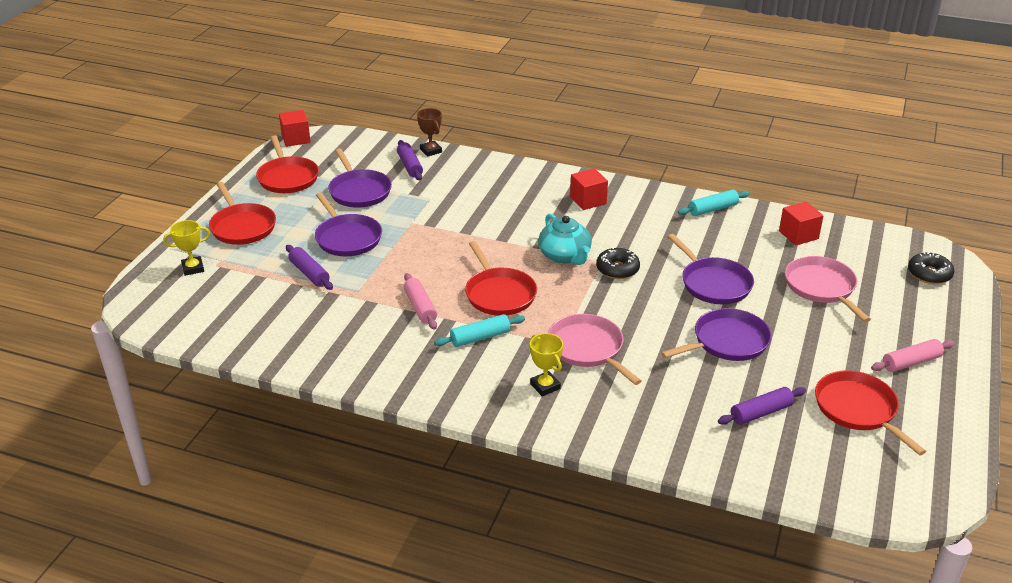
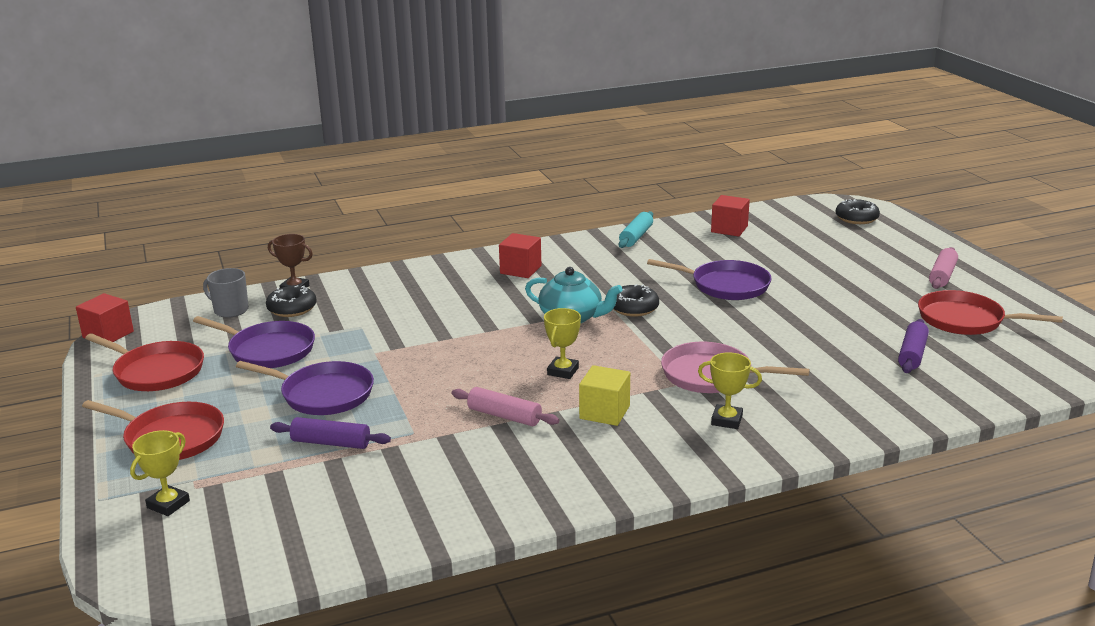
camera: 40 degrees left, 10 degrees down
purple rolling pin [397,140,423,180] -> black donut [266,285,317,317]
turquoise rolling pin [434,314,525,347] -> yellow cube [579,365,630,426]
red pan [465,241,537,316] -> yellow trophy [544,308,581,379]
purple pan [661,308,772,361] -> none
pink pan [785,256,871,322] -> none
none -> grey mug [203,268,249,318]

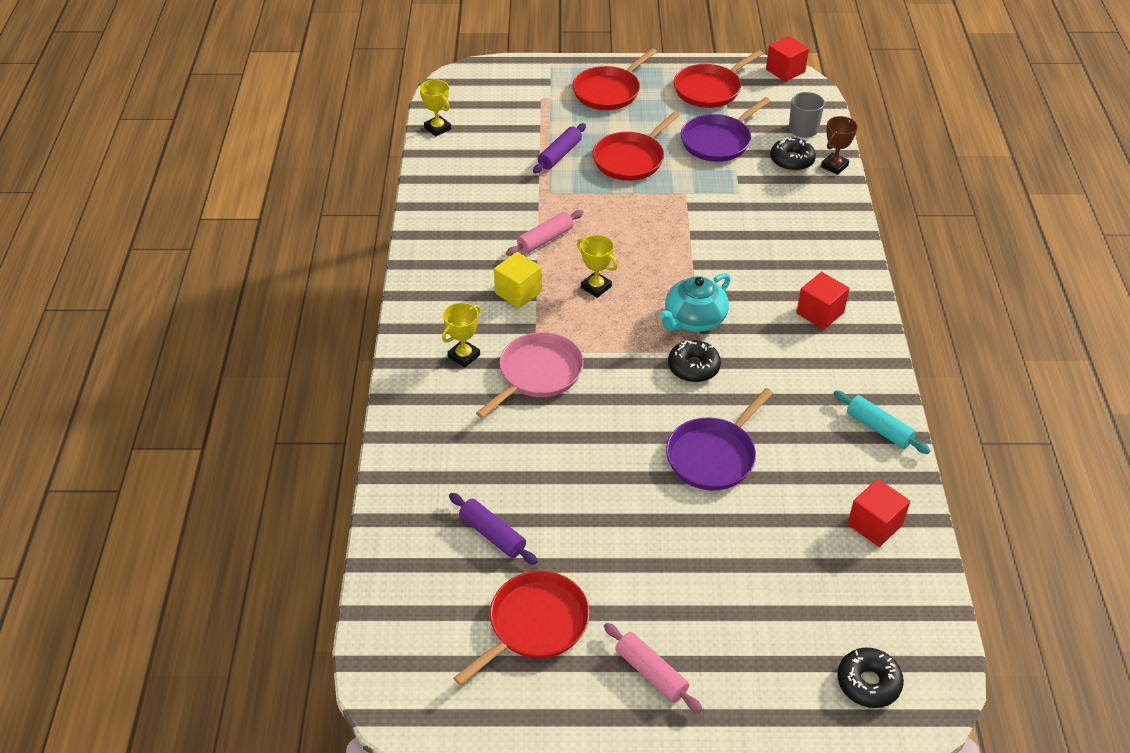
camera: 110 degrees right, 20 degrees up
yellow trophy [130,430,190,516] -> yellow trophy moved to [420,79,451,137]
purple pan [236,361,374,415] -> red pan [592,111,680,181]

